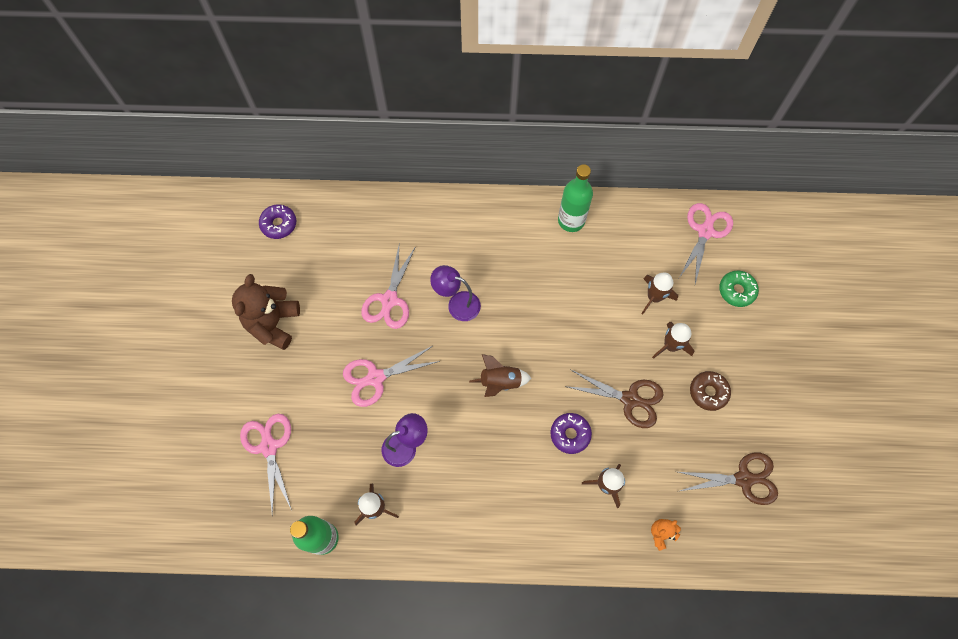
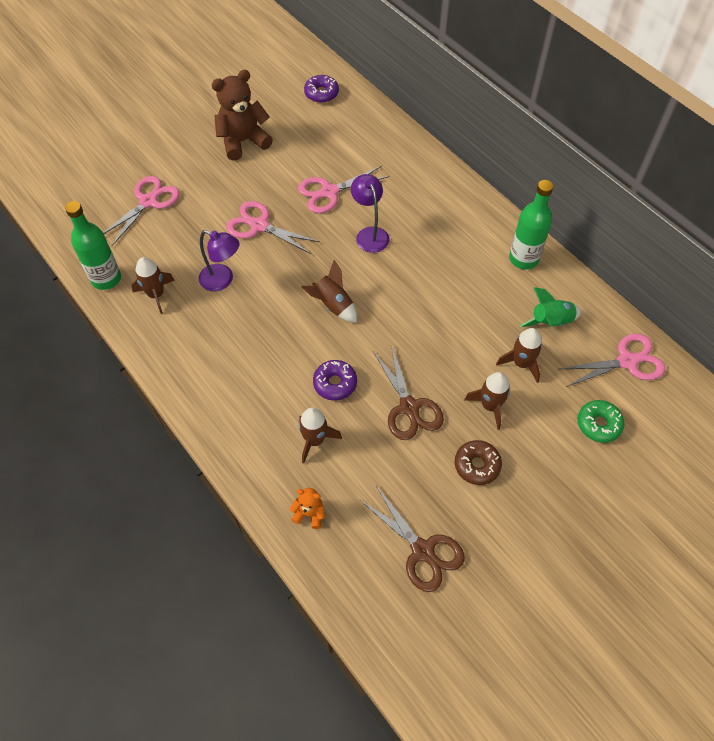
camera: 50 degrees right, 10 degrees down
none -> green rocket [520,287,581,327]

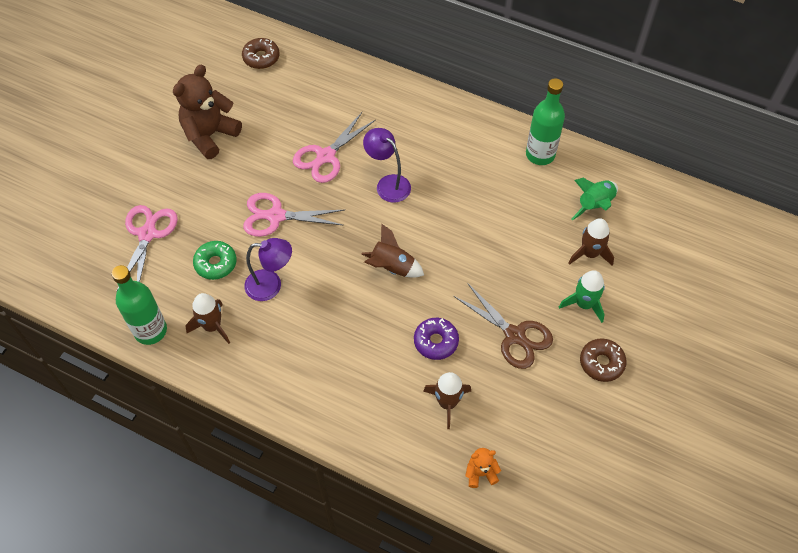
camera: 25 degrees left, 0 degrees up
purple donut [304,75,339,103] -> brown donut [242,38,279,69]
brown scissors [360,486,465,592] -> none
brown rocket [464,372,510,430] -> green rocket [559,270,605,323]
pink scissors [560,334,665,387] -> none
green donut [578,400,625,443] -> green donut moved to [193,241,237,280]

